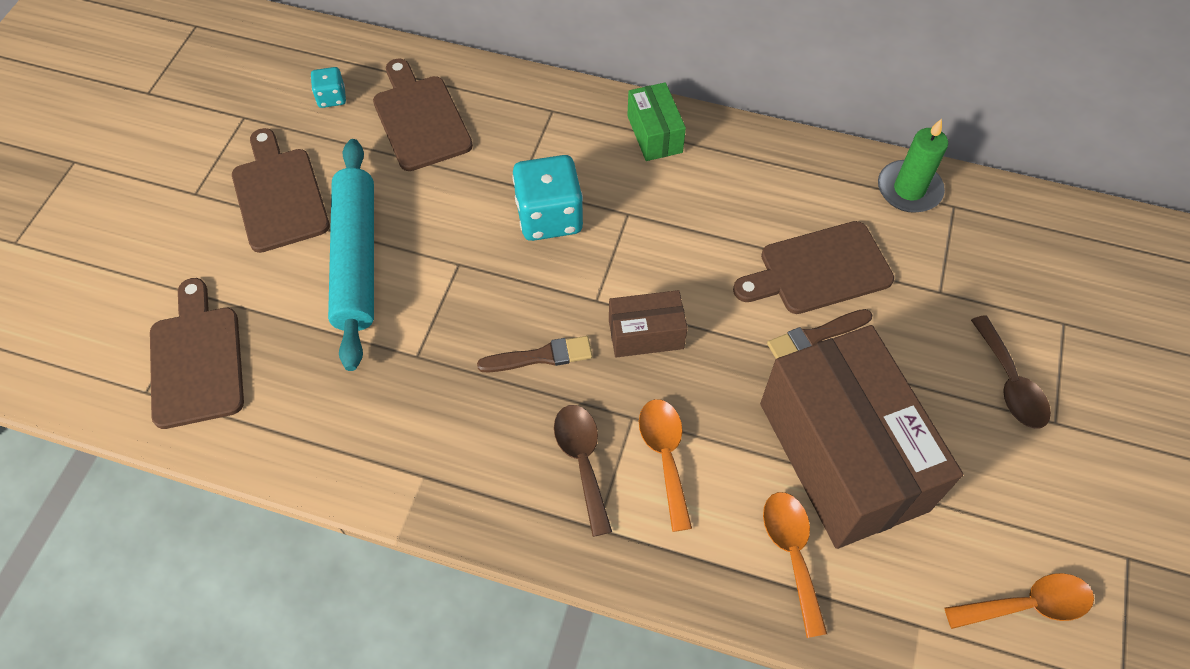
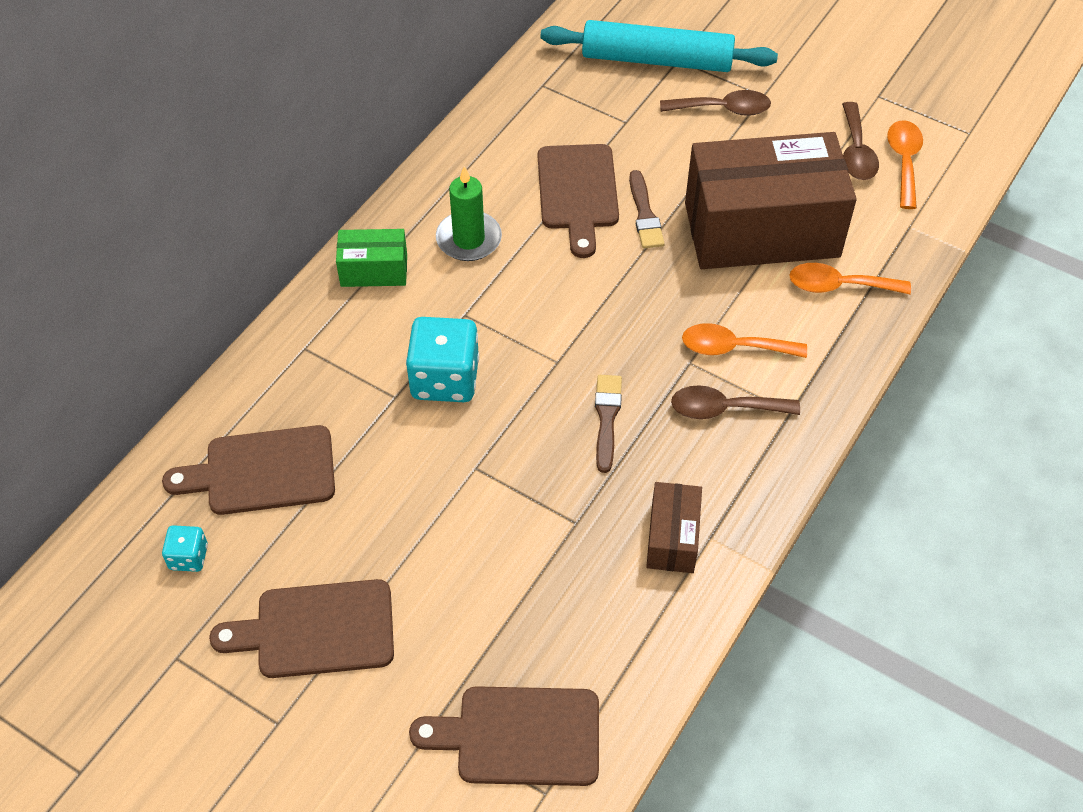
camera: 75 degrees left, 5 degrees down
turquoise rolling pin [328,139,374,371] -> turquoise rolling pin moved to [541,20,778,72]
brown box [609,290,688,357] -> brown box moved to [646,482,702,573]
green candle [878,119,948,213] -> green candle moved to [436,166,502,261]
none -> brown spoon [842,102,879,180]

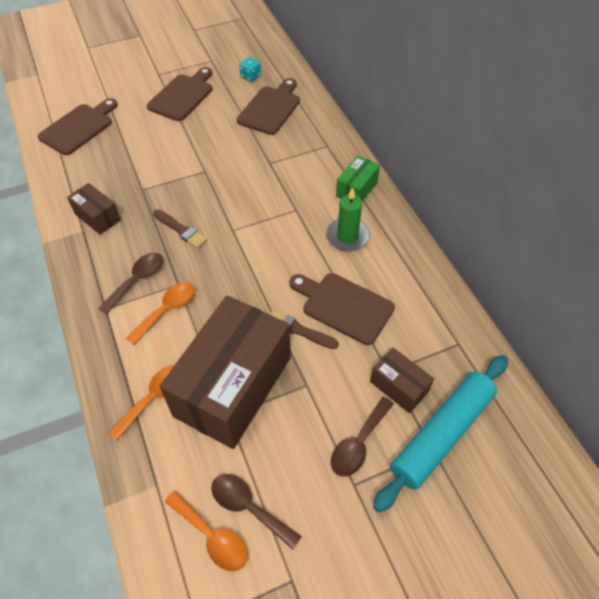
camera: 125 degrees right, 0 degrees up
turquoise dice [406,317,479,402] -> none
none -> brown box [370,348,434,413]

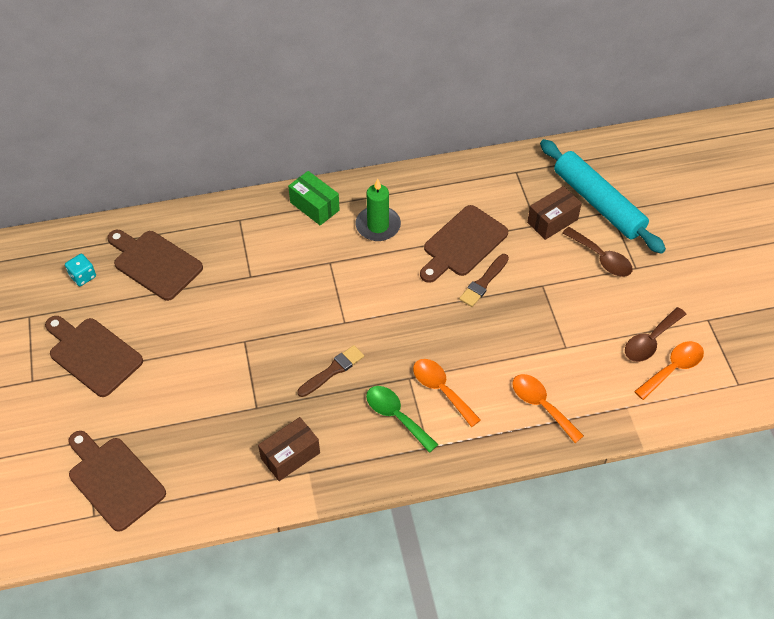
camera: 80 degrees left, 0 degrees up
brown spoon [98,253,163,315] -> green spoon [366,386,439,453]
brown box [160,296,291,449] -> none

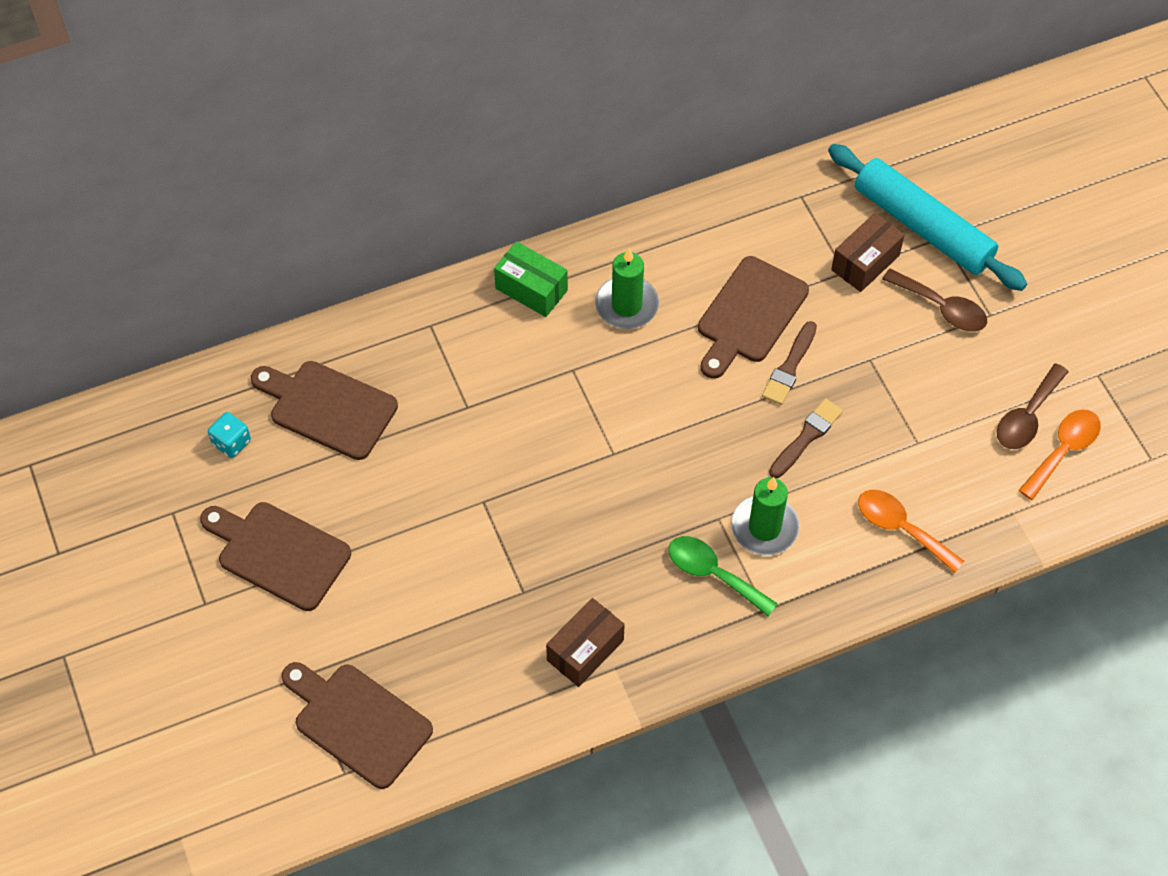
camera: 10 degrees left, 5 degrees up
brown brush [297,345,364,397] -> brown brush moved to [769,399,843,478]
orange spoon [413,359,481,427] -> green candle [731,477,800,555]

